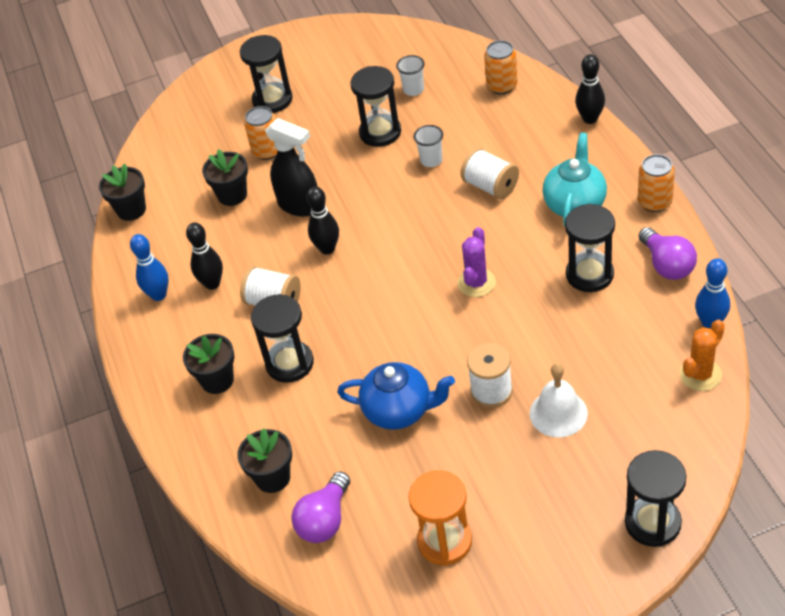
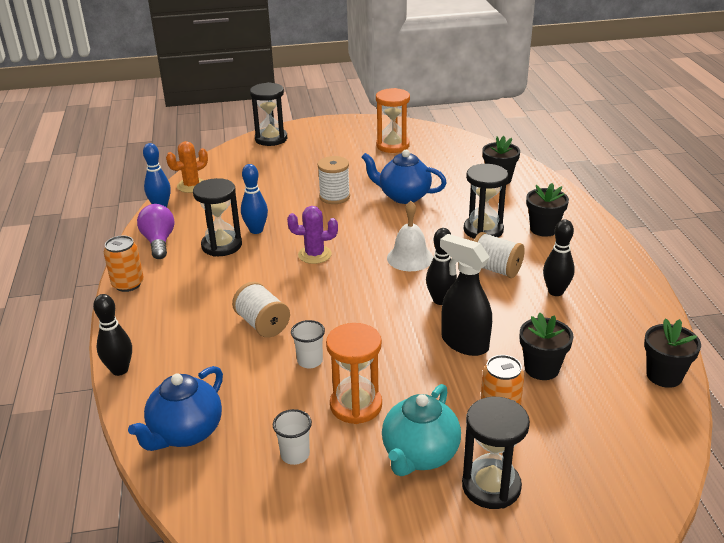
camera: 175 degrees left, 15 degrees down
blue bowling pin [130,234,169,301] -> blue bowling pin moved to [241,164,268,234]
purple light bulb [291,471,350,543] -> none
black hourglass [350,66,401,147] -> orange hourglass [326,323,382,424]
purple cactus [457,227,496,297] -> purple cactus turned 60 degrees clockwise [287,206,338,264]
orange can [484,40,518,95] -> blue teapot [128,366,223,451]
white bell [530,363,588,437] -> white bell moved to [387,201,433,271]
turquoise teapot [542,133,607,227] -> turquoise teapot moved to [382,384,461,476]

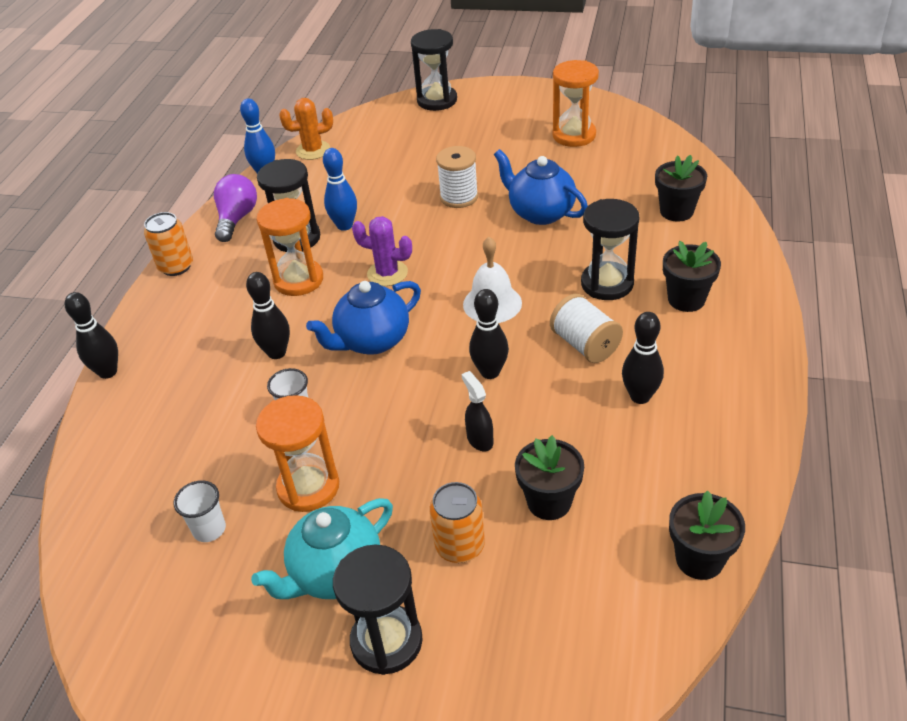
camera: 25 degrees right, 10 degrees up
blue teapot [128,366,223,451] -> blue teapot moved to [306,281,421,355]
white spool [232,282,290,338] -> black bowling pin [246,272,290,359]
black spray bottle [440,234,492,356] -> black spray bottle [462,371,493,451], size x0.54
none -> orange hourglass [257,198,323,296]

